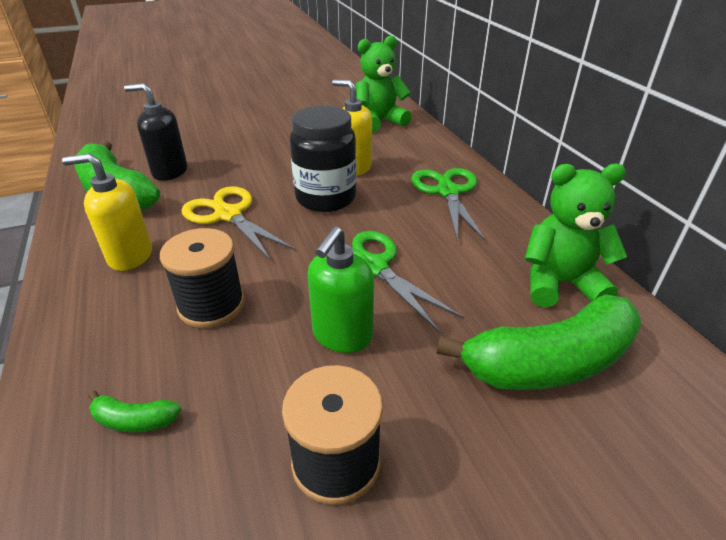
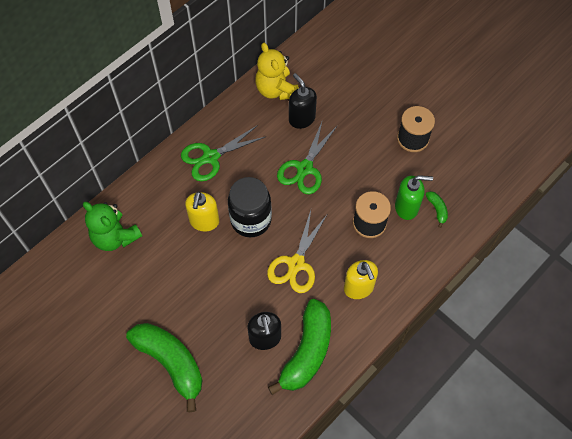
camera: 115 degrees left, 25 degrees up
green soap dispenser [307,227,374,353] -> green soap dispenser moved to [395,175,433,220]
green banana [437,295,642,390] -> green banana moved to [126,323,202,412]
green teddy bear [525,164,627,307] -> yellow teddy bear [255,43,299,100]
none -> black soap dispenser [289,73,317,129]

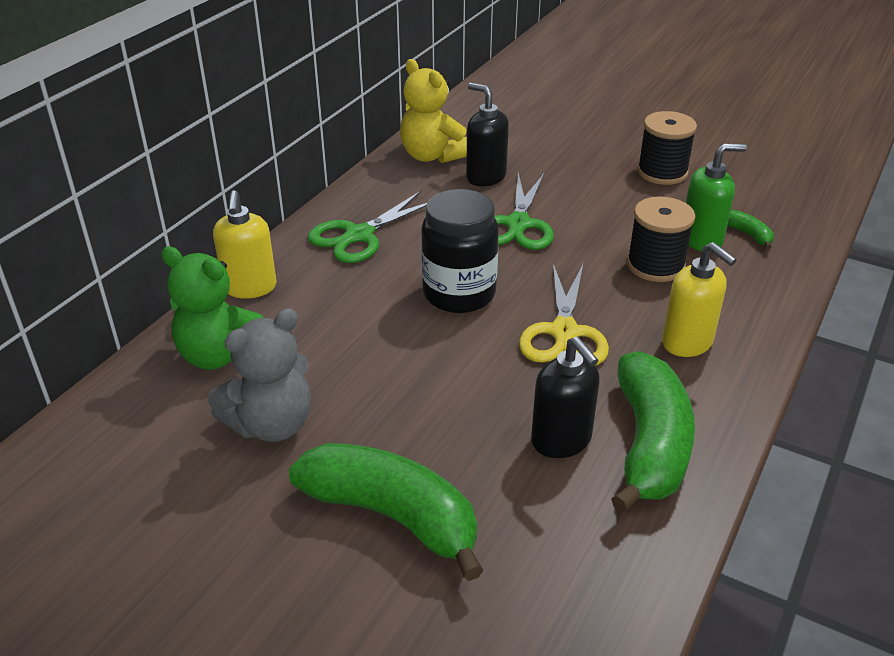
camera: 15 degrees left, 25 degrees down
yellow soap dispenser [185,191,219,232] -> yellow soap dispenser moved to [213,190,277,298]
none -> grey teddy bear [208,308,311,442]

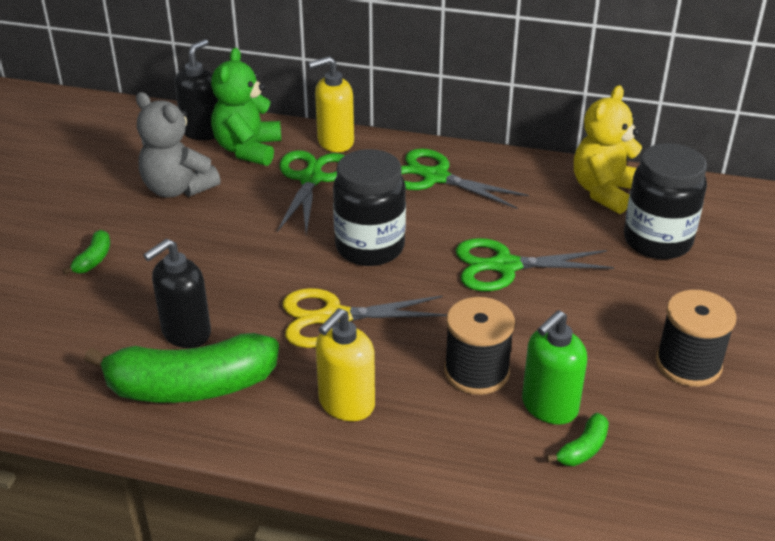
camera: 75 degrees right, 0 degrees up
green banana [289,443,484,581] -> green banana [63,230,110,275], size x0.42
black soap dispenser [466,83,509,186] -> black soap dispenser moved to [174,39,219,140]
green soap dispenser [686,143,747,251] -> green soap dispenser turned 75 degrees clockwise [522,310,587,425]
none -> green scissors [277,150,345,234]
none -> black jar [624,143,707,259]

